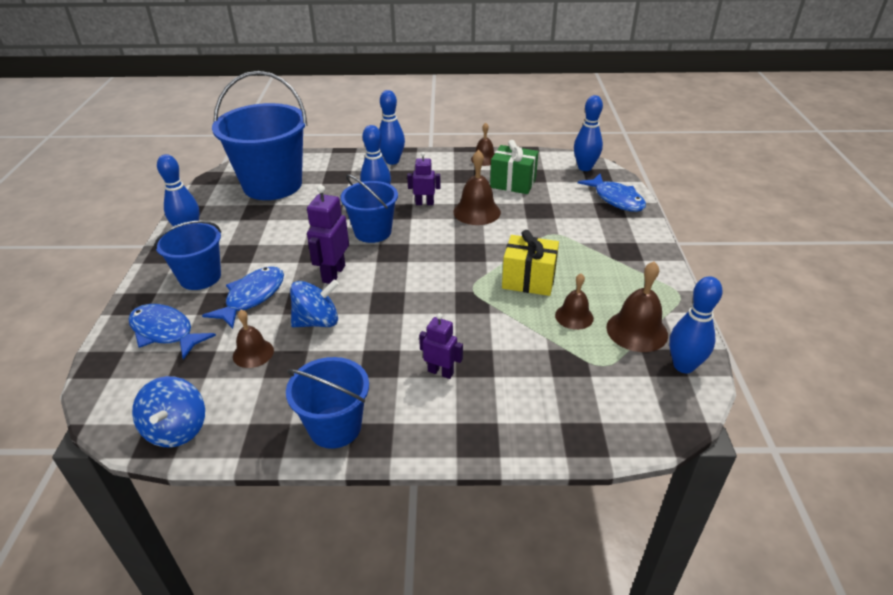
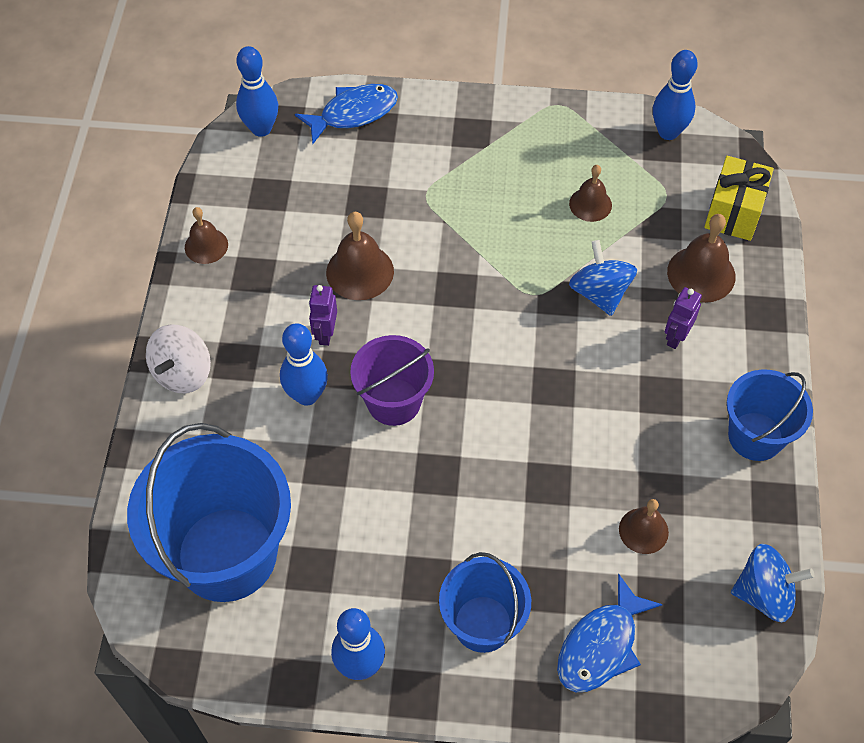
camera: 85 degrees left, 20 degrees up
blue fish [202,266,284,329] -> none
blue spinning top [290,279,339,327] -> blue spinning top moved to [569,240,637,316]
purple robot [307,185,349,284] -> none
blue bucket [340,174,398,243] -> purple bucket [350,335,434,426]
blue bowling pin [379,90,405,165] -> white spinning top [146,325,211,393]
green gift [490,140,538,194] -> none
yellow gift [502,230,559,296] -> yellow gift moved to [704,156,774,241]
brown bell [606,262,668,352] -> brown bell moved to [667,214,736,303]

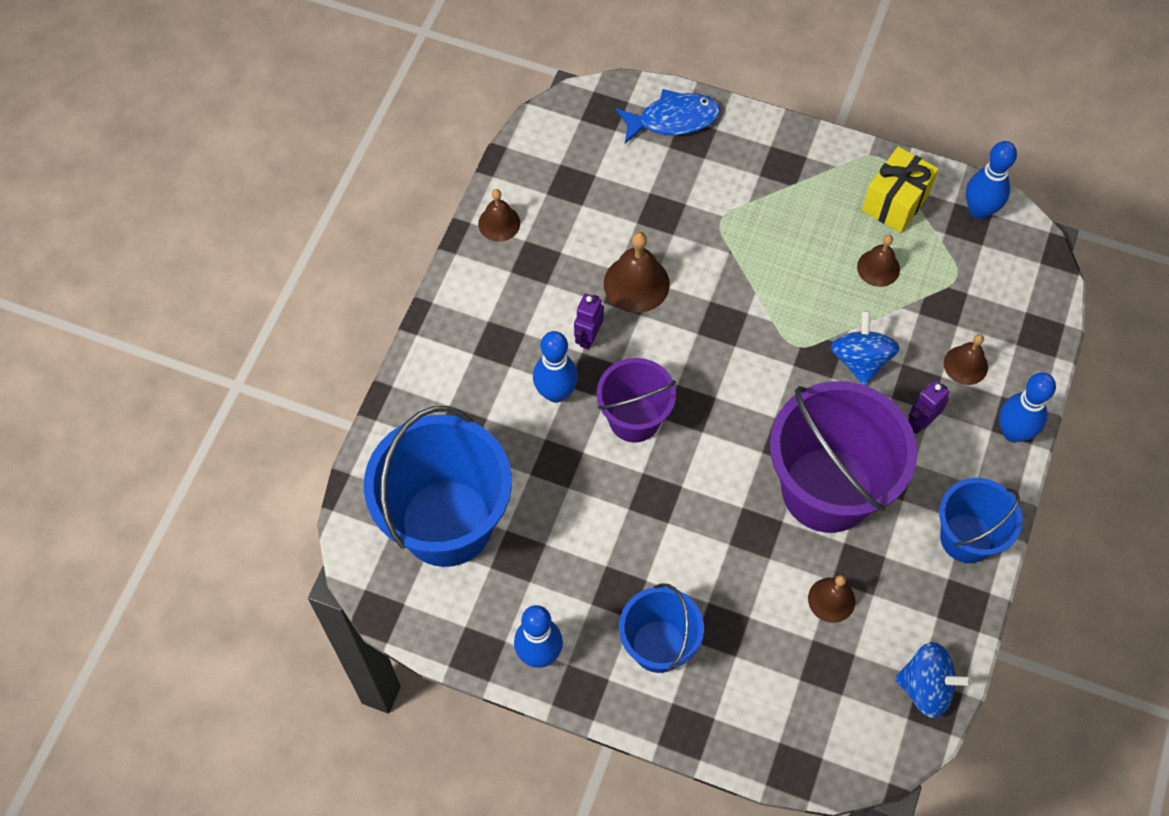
camera: 15 degrees right, 5 degrees up
white spinning top [146,325,211,393] -> none
blue bowling pin [236,46,278,137] -> blue bowling pin moved to [999,373,1056,442]
blue fish [557,574,663,692] -> none
brown bell [667,214,736,303] -> brown bell [944,334,988,385], size x0.65
yellow gift [704,156,774,241] -> yellow gift moved to [862,146,939,233]
none -> purple bucket [770,381,917,533]

